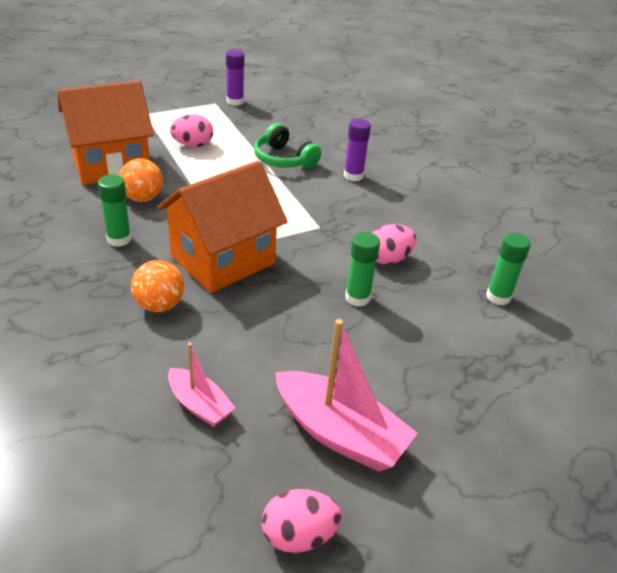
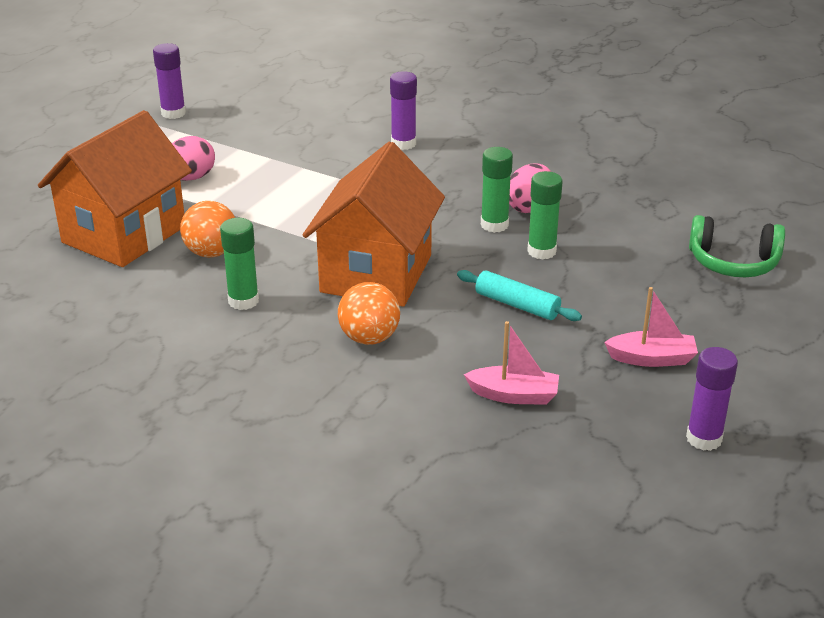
camera: 30 degrees left, 5 degrees down
green headphones [254,123,321,168] -> green headphones moved to [689,215,785,277]
pink egg [262,489,342,553] -> purple glue stick [686,347,738,451]
pink boat [275,319,417,472] -> pink boat [604,287,698,367], size x0.57
green glue stick [486,232,531,305] -> green glue stick moved to [481,147,513,233]
none -> turquoise rolling pin [457,270,582,321]

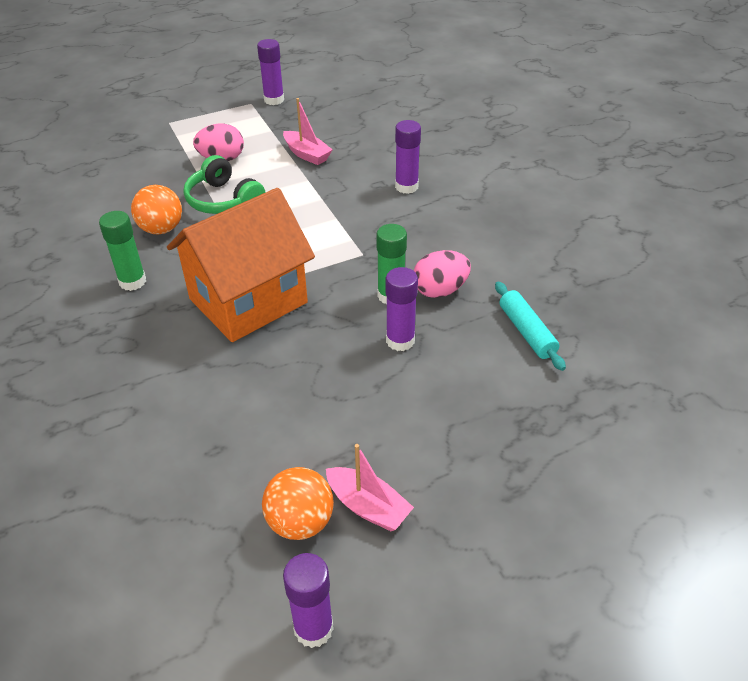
camera: 35 degrees right, 10 degrees up
orange house [38,110,192,267] -> none
orange ball [338,282,400,345] -> orange ball moved to [262,467,334,540]
turquoise rolling pin [457,270,582,321] -> turquoise rolling pin moved to [495,281,566,371]
pink boat [464,321,559,405] -> pink boat moved to [283,98,333,165]
green glue stick [527,171,563,260] -> purple glue stick [386,267,418,351]
green headphones [689,215,785,277] -> green headphones moved to [183,155,266,214]

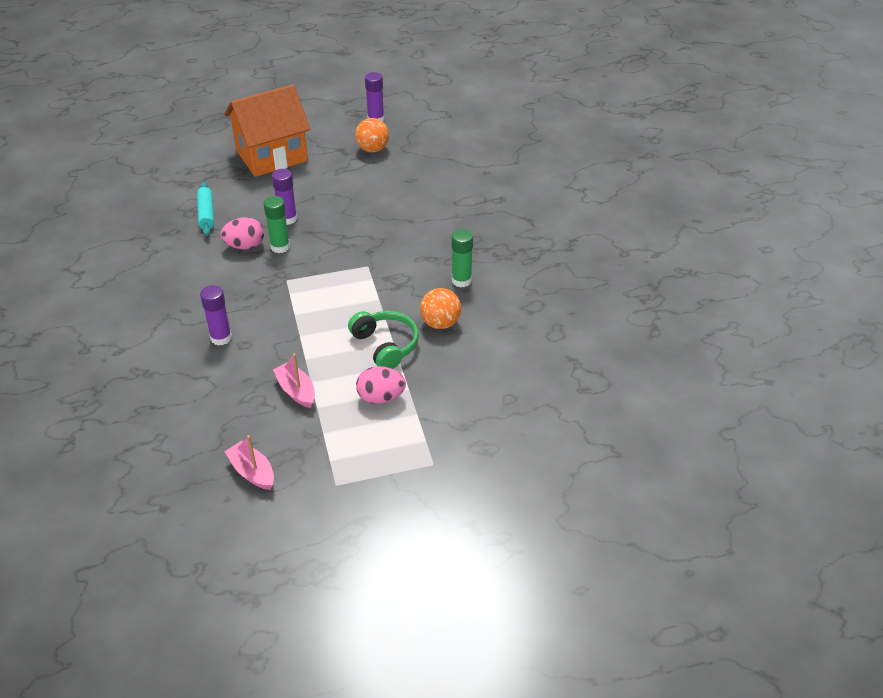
camera: 170 degrees left, 0 degrees up
orange house [167,188,315,342] -> orange house moved to [224,84,310,177]
purple glue stick [257,39,284,105] -> none
pink boat [326,444,414,531] -> pink boat moved to [224,435,274,490]

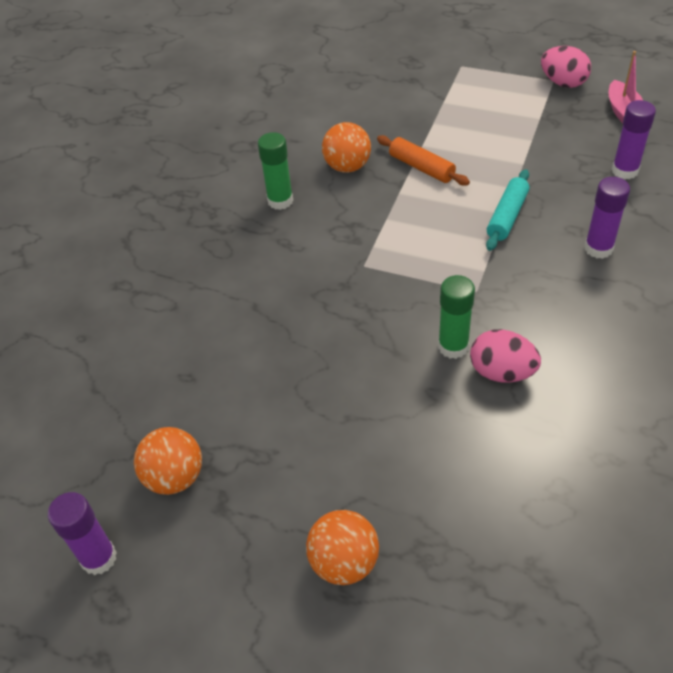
camera: 140 degrees left, 5 degrees up
turquoise rolling pin [197,182,214,236] -> turquoise rolling pin moved to [486,169,529,251]
orange house [224,84,310,177] -> orange ball [306,510,379,585]
purple glue stick [272,169,297,225] -> purple glue stick moved to [612,100,656,180]
pink boat [273,353,315,408] -> none
green headphones [348,311,419,369] -> orange rolling pin [377,135,470,186]
pink egg [356,366,406,404] -> pink egg moved to [541,46,591,88]

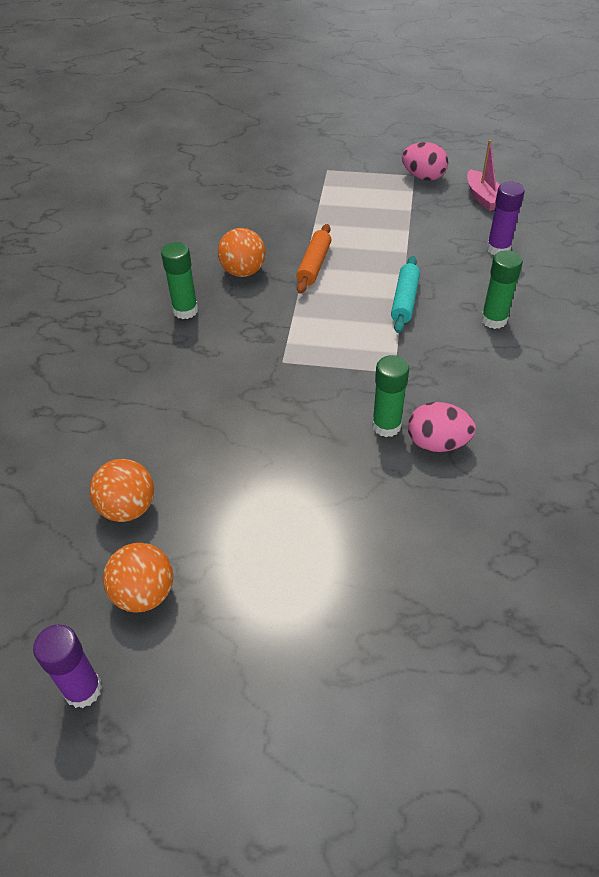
camera: 15 degrees left, 0 degrees up
orange ball [306,510,379,585] -> orange ball moved to [89,459,154,522]
orange rolling pin [377,135,470,186] -> orange rolling pin turned 75 degrees clockwise [296,224,331,294]
purple glue stick [585,177,630,259] -> green glue stick [481,250,523,329]

